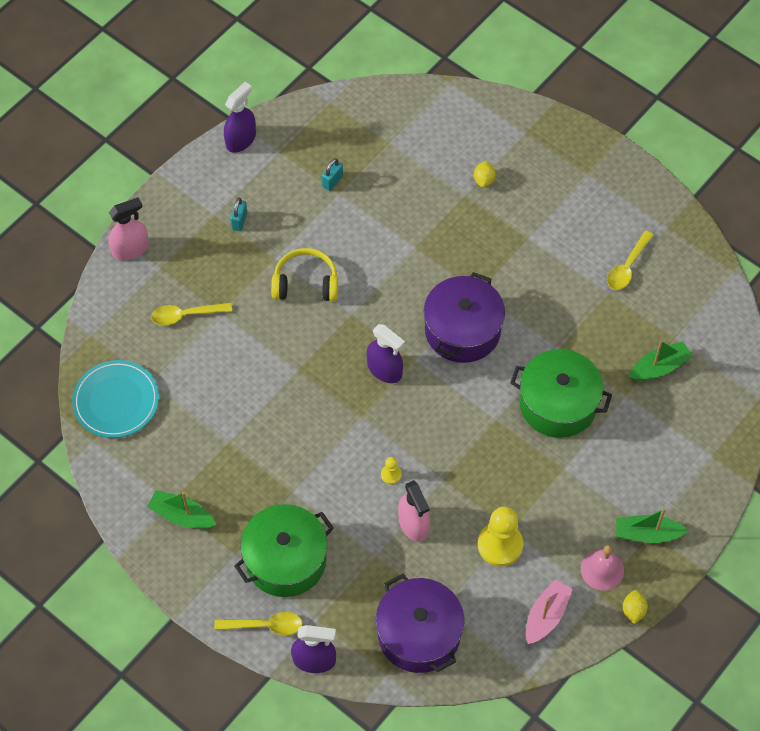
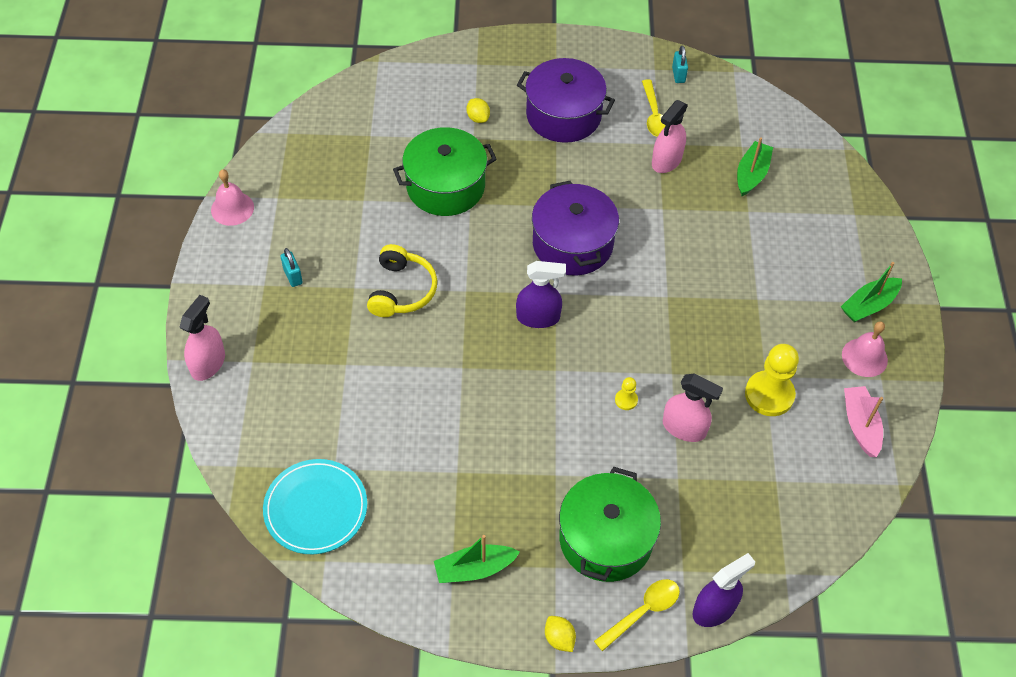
camera: 40 degrees left, 5 degrees down
yellow spoon [151,303,232,325] -> none
purple spray bottle [224,82,256,153] -> pink bell [211,169,254,226]
yellow headphones [271,248,338,301] -> yellow headphones turned 135 degrees clockwise [367,244,437,317]
turquoise padlock [322,158,343,191] -> turquoise padlock moved to [672,46,688,83]
purple pot [376,574,464,673] -> purple pot moved to [517,58,615,143]
green pot [510,349,612,438] -> green pot moved to [393,127,497,216]
yellow lemon [623,590,648,624] -> yellow lemon moved to [545,616,576,652]
none -> pink spray bottle [652,100,688,173]

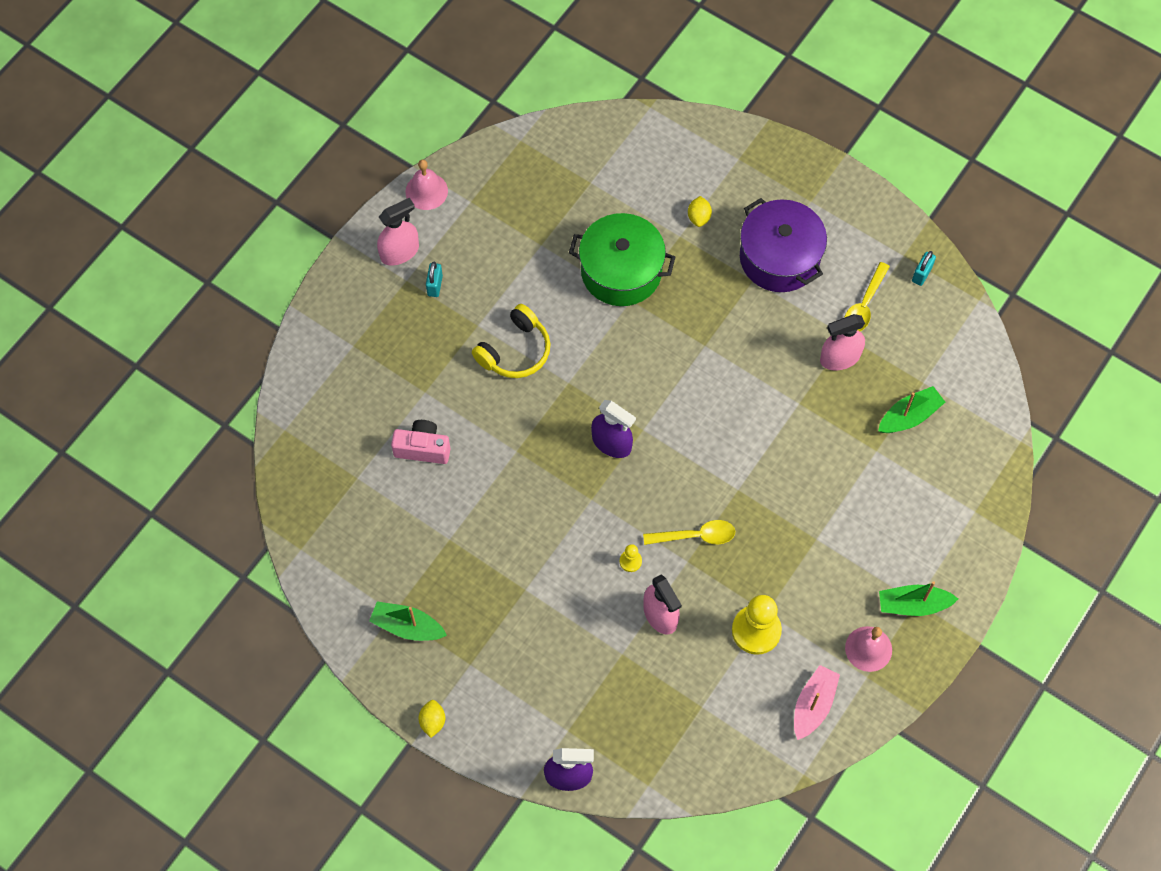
camera: 35 degrees right, 10 degrees up
pink spray bottle [180,295,225,381] -> pink spray bottle moved to [377,198,419,266]
turquoise plate [263,459,367,554] -> none
purple pot [532,181,619,276] -> none
green pot [559,467,661,582] -> none
yellow spoon [594,579,680,652] -> yellow spoon moved to [643,520,735,545]
none -> pink camera [391,420,450,464]

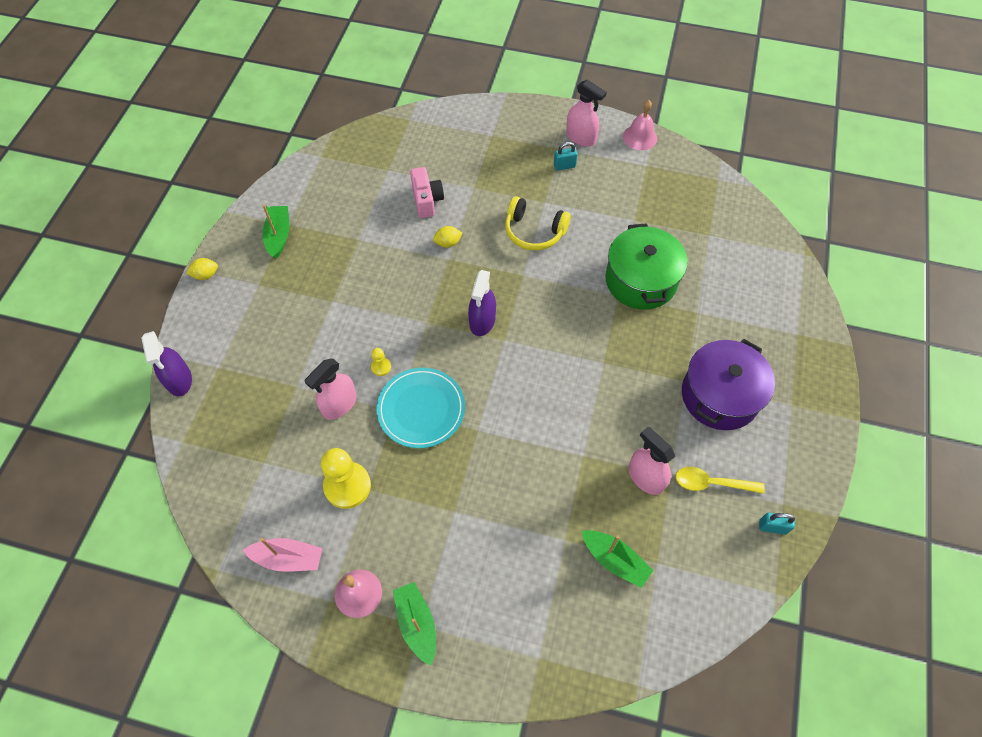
camera: 70 degrees right, 5 degrees down
yellow spoon [643,520,735,545] -> turquoise plate [377,368,465,448]
yellow lemon [688,196,712,227] -> yellow lemon moved to [433,226,463,248]

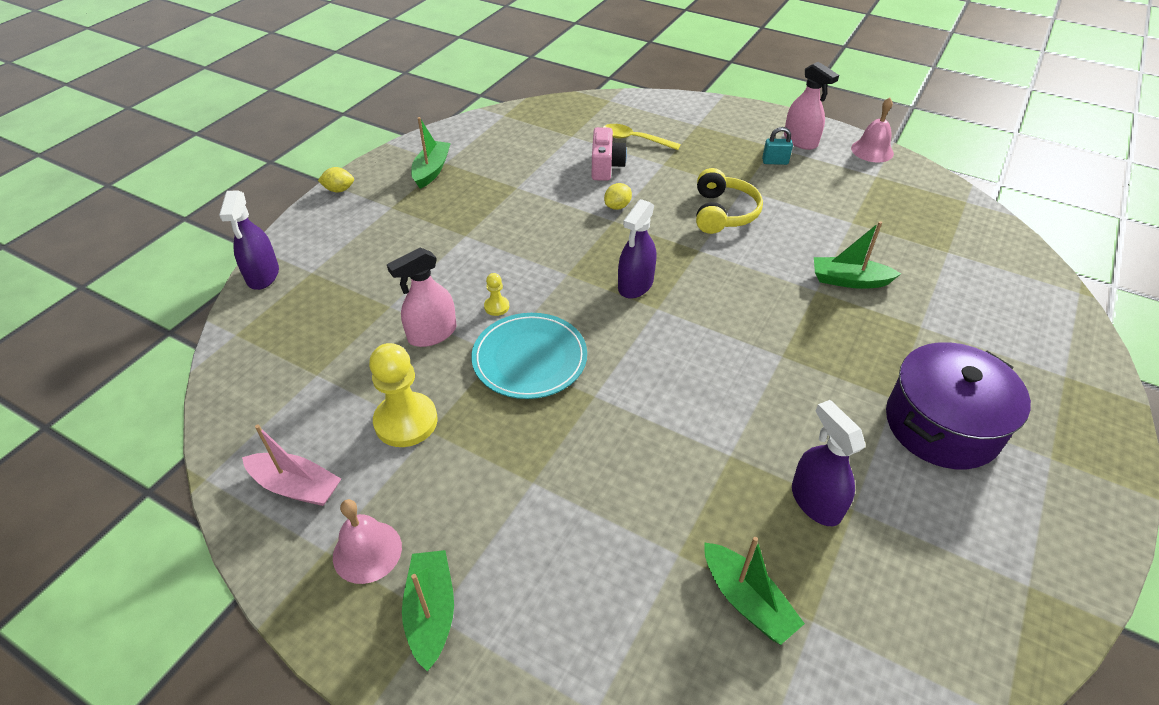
camera: 15 degrees right, 15 degrees down
yellow lemon [433,226,463,248] -> yellow lemon turned 45 degrees counterclockwise [604,183,632,210]
yellow headphones [505,196,571,250] -> yellow headphones turned 120 degrees counterclockwise [696,168,763,234]
green pot [605,223,688,310] -> green boat [814,221,901,289]
pink spray bottle [629,427,675,495] -> purple spray bottle [792,400,866,526]
yellow spoon [675,467,765,494] -> yellow spoon moved to [604,124,681,150]
turquoise padlock [759,513,795,535] -> none

